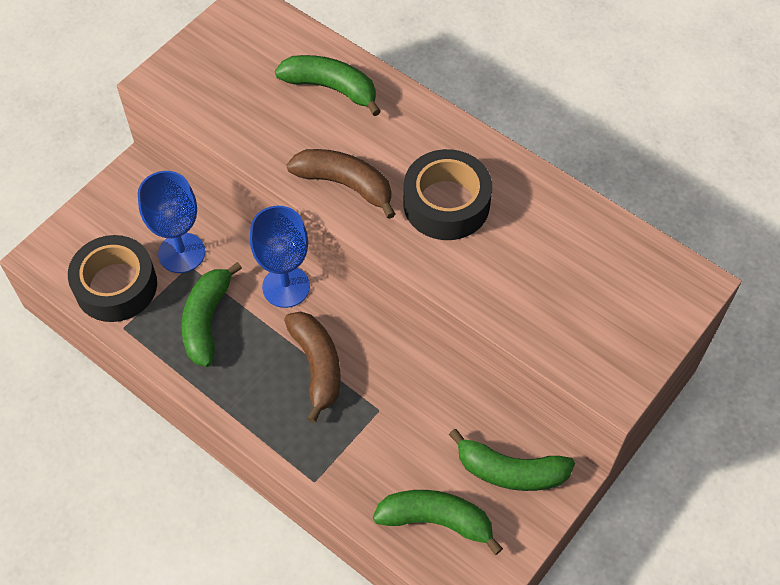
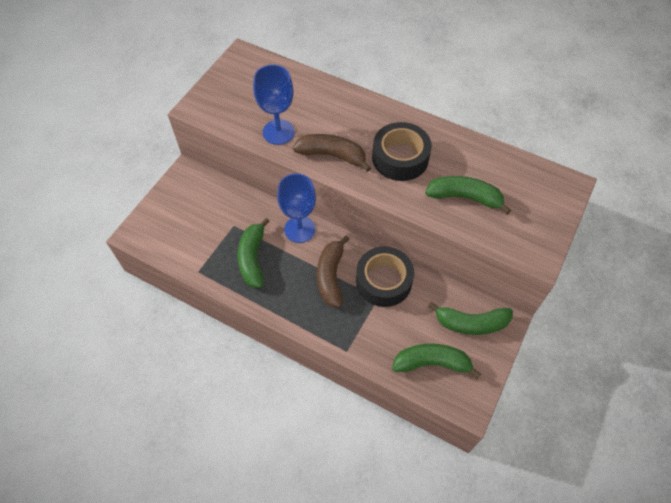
camera: 10 degrees left, 0 degrees up
black tape [68,235,157,322] -> black tape moved to [356,247,414,307]
blue goblet [138,171,205,273] -> blue goblet moved to [253,64,295,145]
green banana [275,55,381,116] -> green banana moved to [425,176,511,214]
brown banana [284,311,341,423] -> brown banana turned 150 degrees counterclockwise [317,235,350,308]

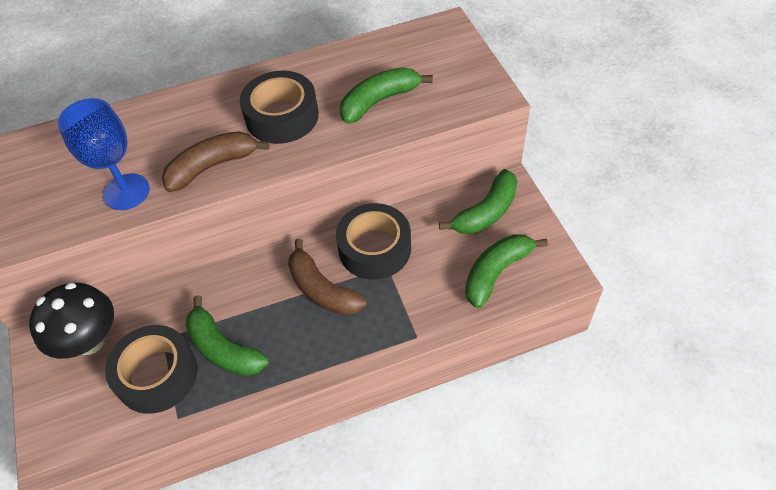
camera: 45 degrees left, 5 degrees down
blue goblet [277,173,316,243] -> none
none -> black mushroom [29,283,114,359]
none -> black tape [105,325,197,414]

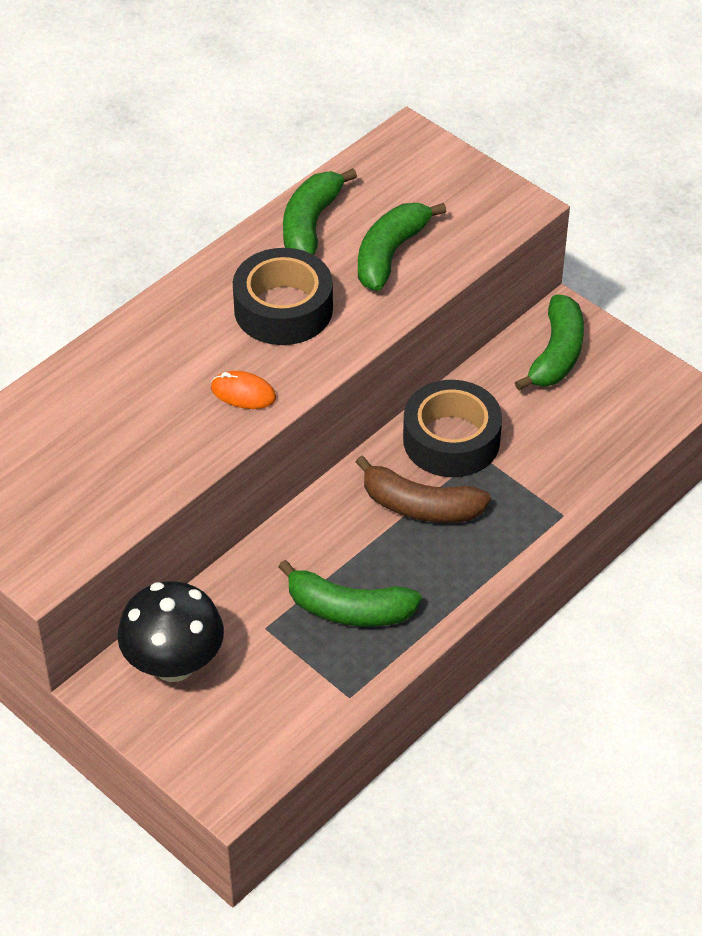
camera: 30 degrees left, 5 degrees down
blue goblet [58,98,150,210] -> none
black tape [105,325,197,414] -> none
brown banana [162,131,270,192] -> orange mouse [211,371,276,409]
green banana [465,234,548,308] -> green banana moved to [283,168,357,255]

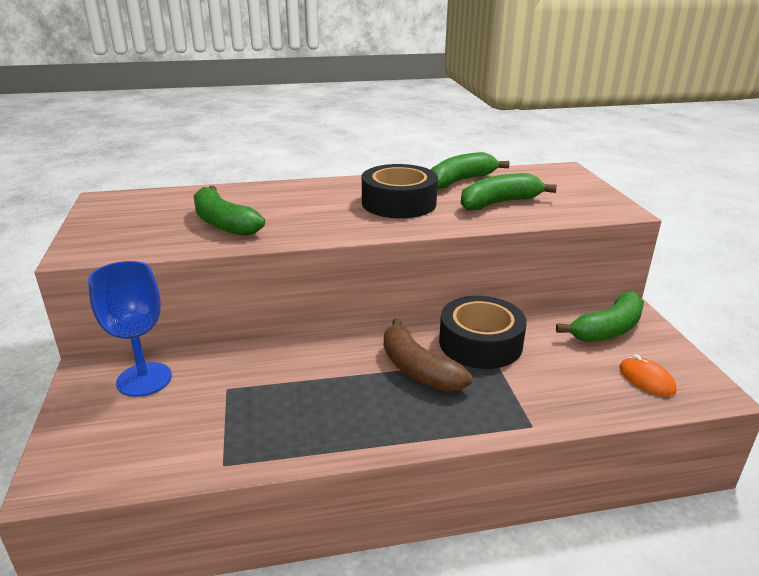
camera: 35 degrees right, 20 degrees down
black mushroom [117,582,224,682] -> blue goblet [88,261,172,397]
orange mouse [211,371,276,409] -> orange mouse moved to [620,355,676,396]
green banana [278,560,421,626] -> green banana moved to [194,186,265,236]

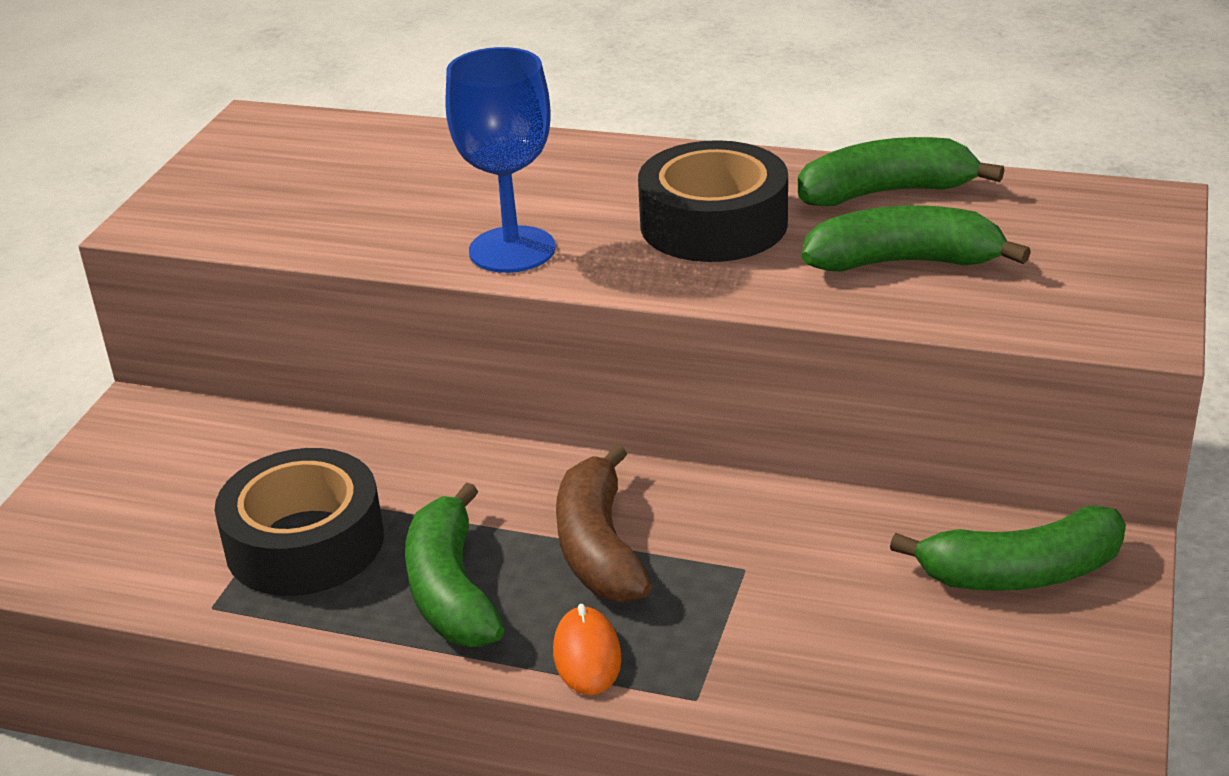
camera: 30 degrees right, 5 degrees up
blue goblet [88,261,172,397] -> blue goblet moved to [446,47,555,273]
green banana [194,186,265,236] -> green banana moved to [405,482,504,647]
black tape [439,296,527,369] -> black tape moved to [214,448,384,596]
orange mouse [620,355,676,396] -> orange mouse moved to [553,604,622,695]

